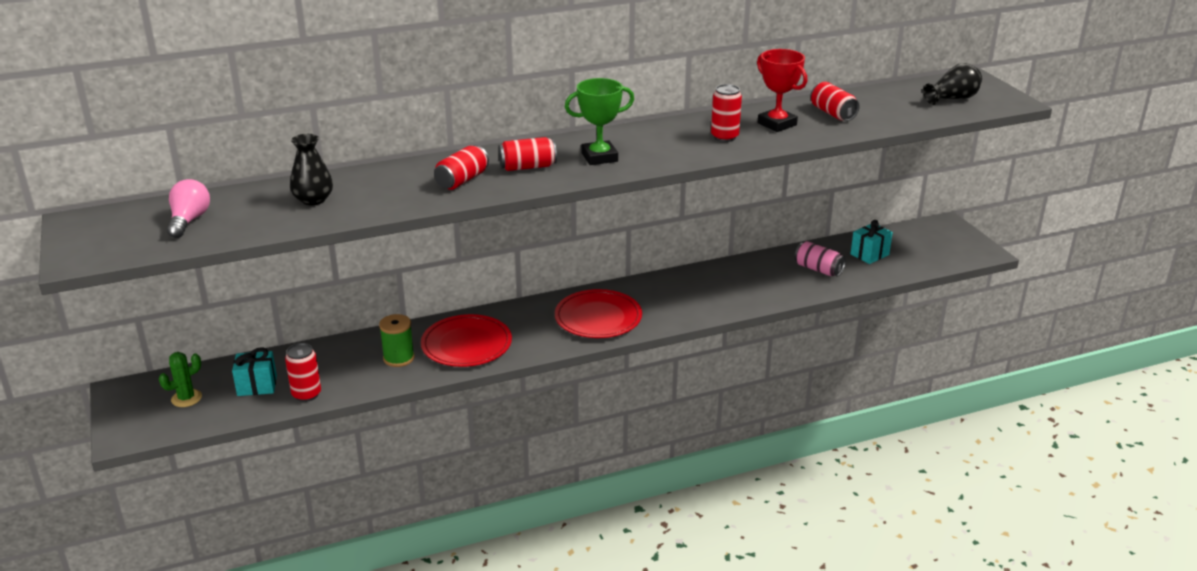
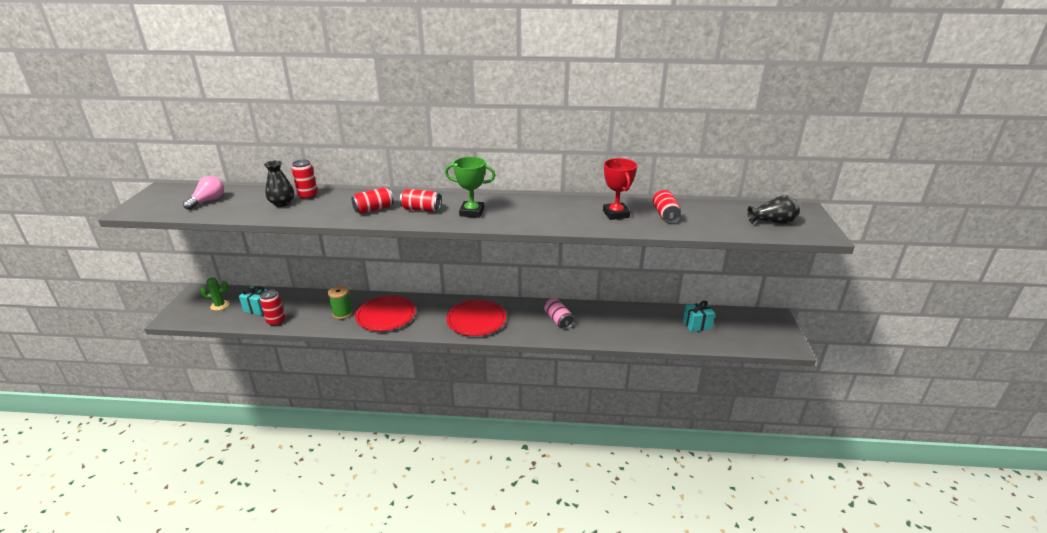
camera: 25 degrees right, 0 degrees up
red can [711,84,742,142] -> red can moved to [292,160,318,200]
pink can [795,241,846,276] -> pink can moved to [544,298,574,329]

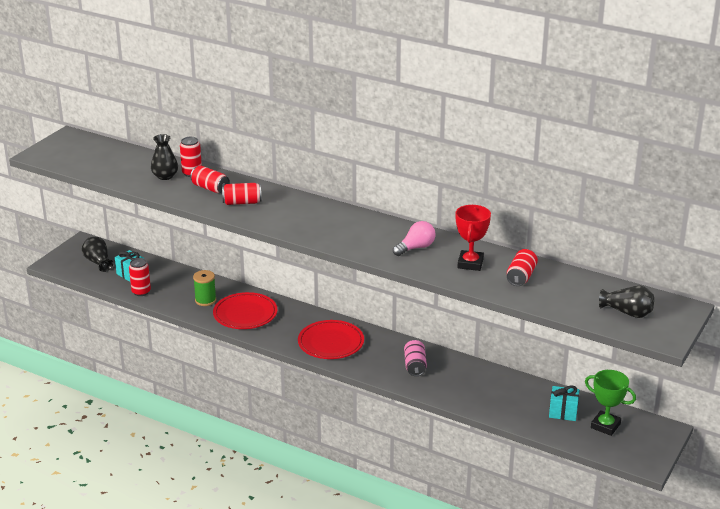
camera: 25 degrees right, 0 degrees up
pink light bulb [183,176,224,210] -> pink light bulb moved to [393,221,435,256]
green cactus [200,277,229,311] -> black vase [82,237,113,272]
red can [400,189,441,212] -> red can moved to [190,165,230,193]
green trophy [445,157,495,218] -> green trophy moved to [585,370,636,436]

